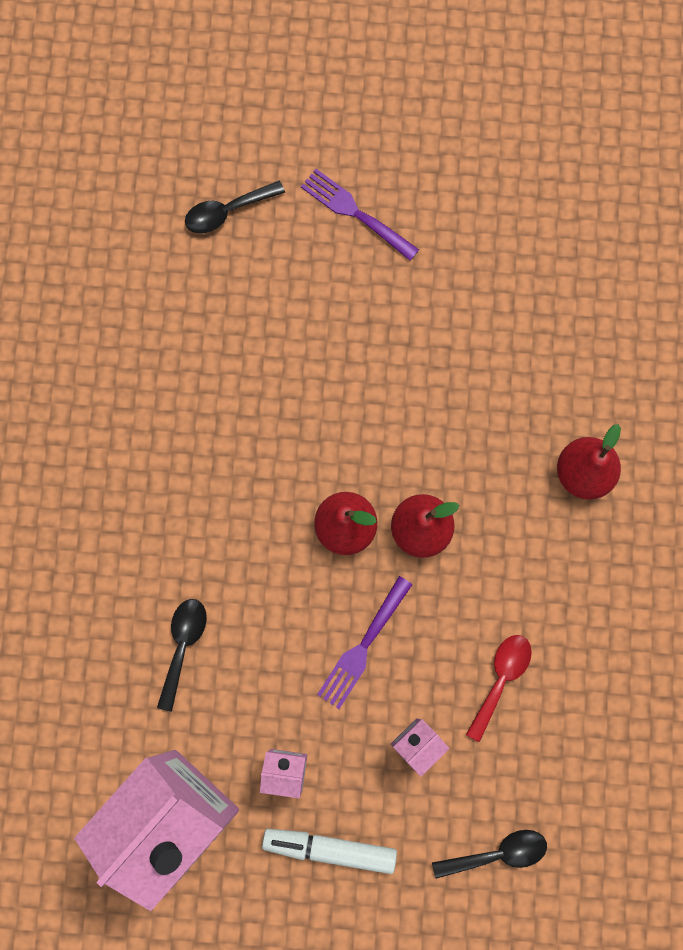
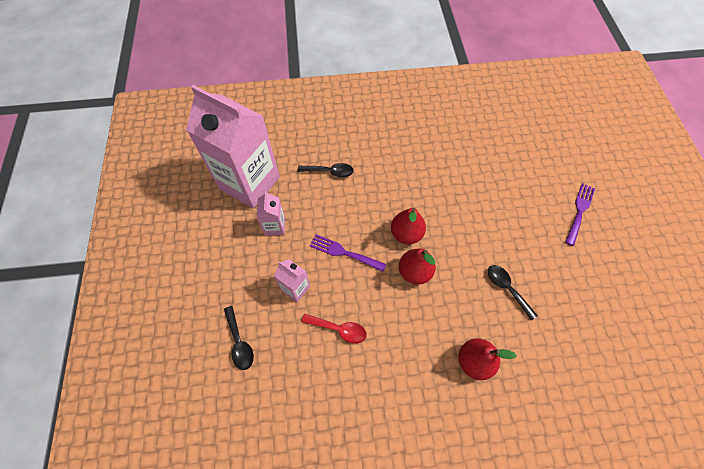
camera: 80 degrees right, 15 degrees down
black spoon [185,181,285,233] -> black spoon moved to [488,265,538,321]
white marker [262,829,397,874] -> none

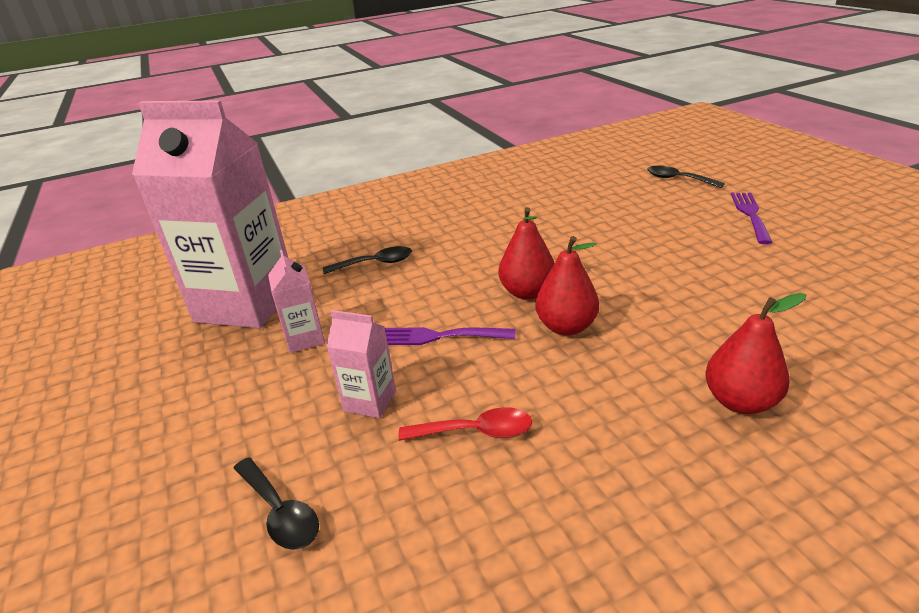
camera: 15 degrees left, 30 degrees down
black spoon [488,265,538,321] -> black spoon moved to [647,166,725,188]

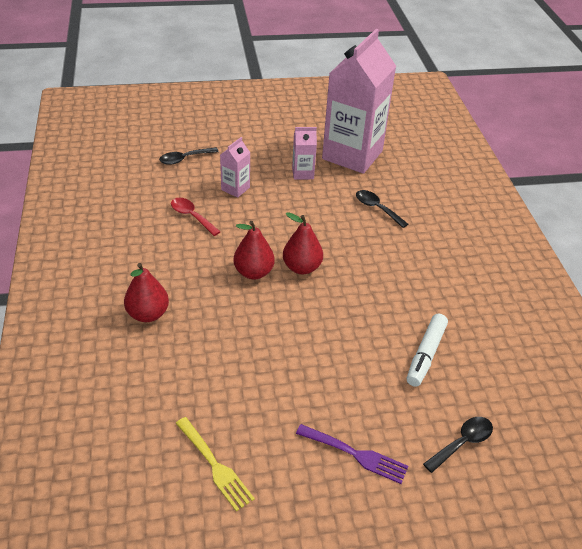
camera: 100 degrees right, 10 degrees up
black spoon [323,246,412,274] -> black spoon turned 135 degrees clockwise [356,190,408,228]
purple fork [385,327,516,345] -> none
red spoon [399,407,532,441] -> red spoon turned 120 degrees clockwise [171,198,221,236]
none -> yellow fork [176,417,255,512]
none -> white marker [407,314,448,387]

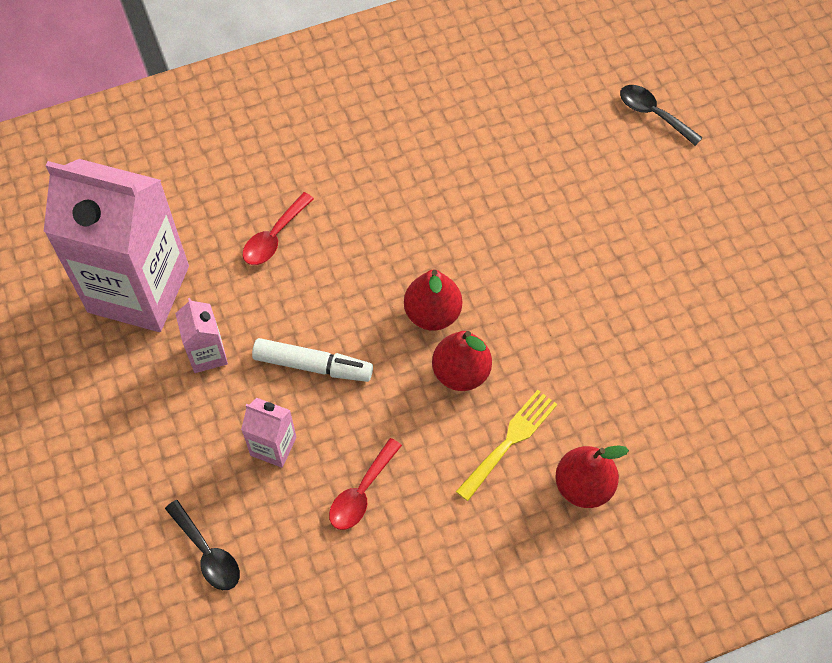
camera: 100 degrees left, 20 degrees up
yellow fork [176,417,255,512] -> yellow fork moved to [456,390,557,501]
purple fork [296,424,408,484] -> none
black spoon [356,190,408,228] -> red spoon [243,192,314,265]
white marker [407,314,448,387] -> white marker moved to [252,338,373,382]

